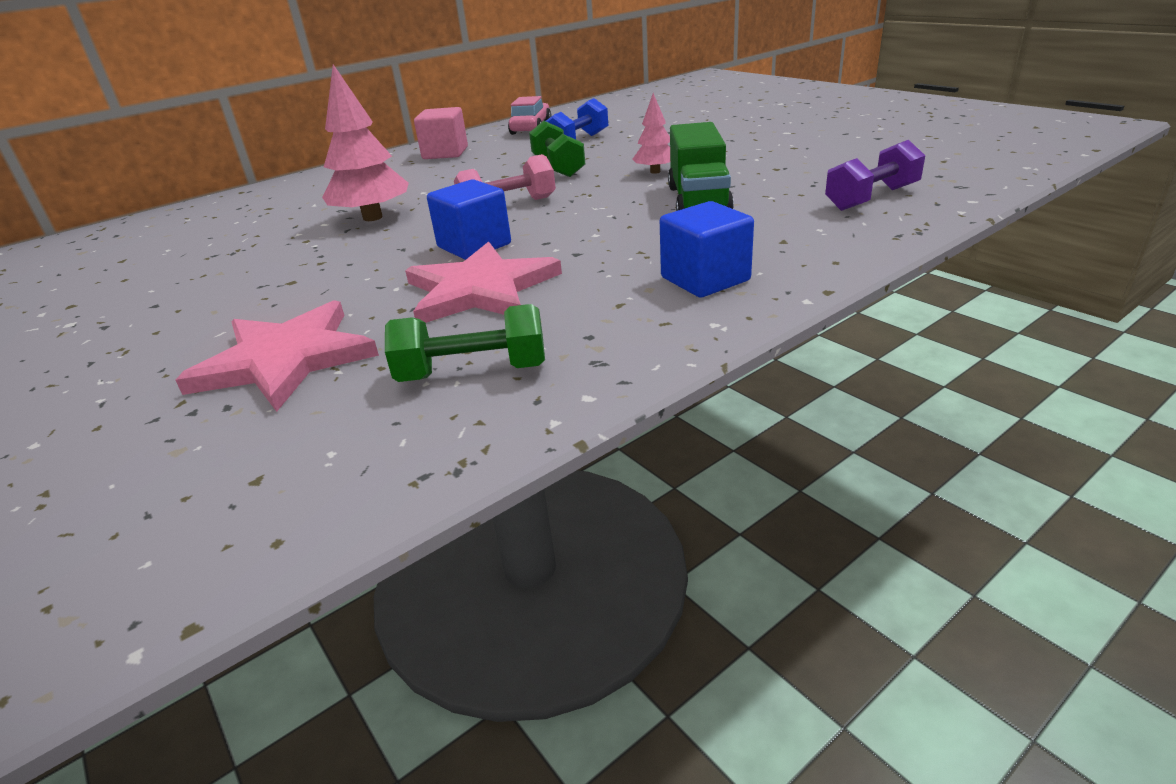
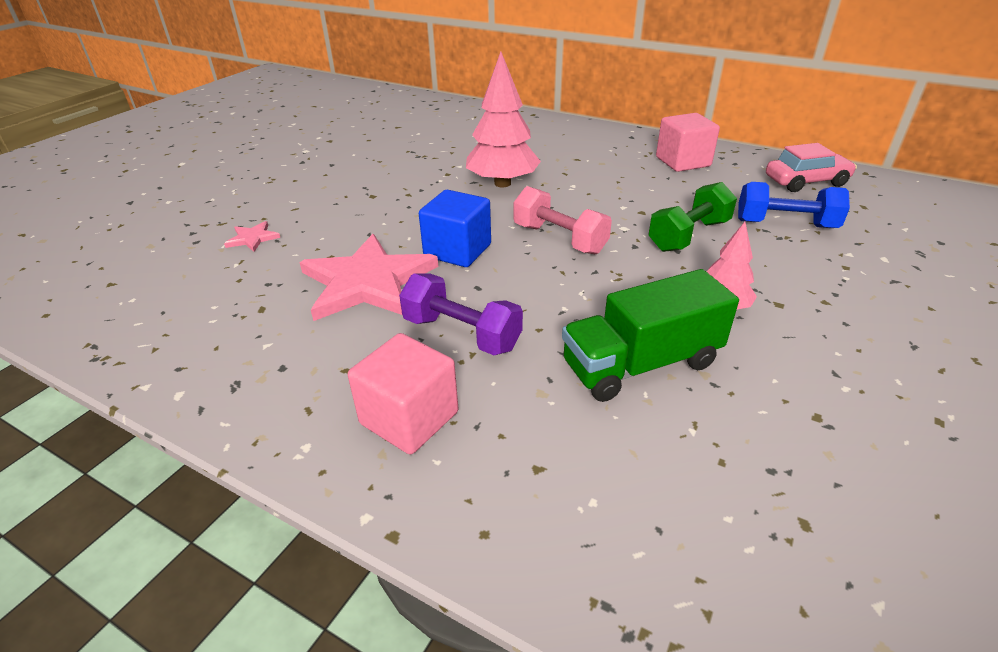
camera: 65 degrees right, 5 degrees up
pink star [176,300,379,412] -> pink star [224,221,280,252], size x0.42
green dumbbell [385,304,545,382] -> none
blue cube [660,201,754,298] -> pink cube [348,333,458,454]
purple dumbbell [825,140,925,211] -> purple dumbbell moved to [399,273,523,355]

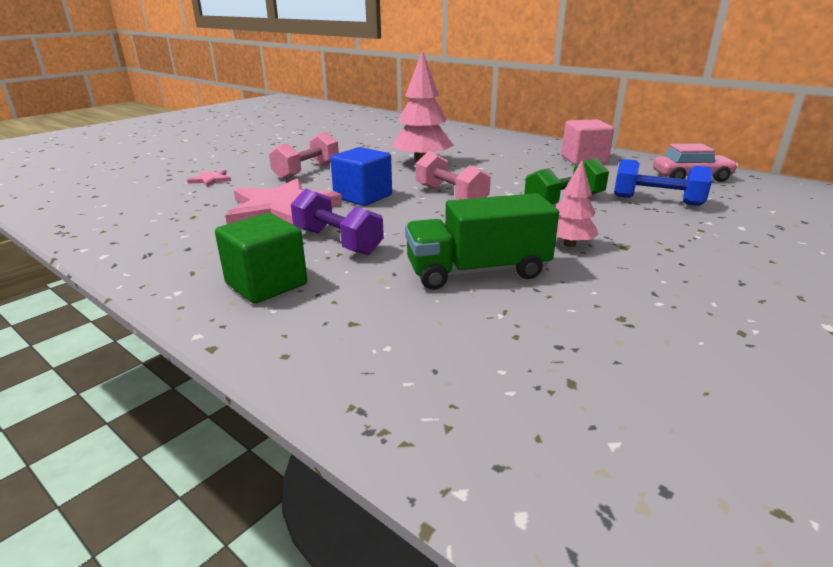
camera: 10 degrees right, 10 degrees down
pink cube [348,333,458,454] -> green cube [215,213,307,304]
none -> pink dumbbell [269,132,339,180]

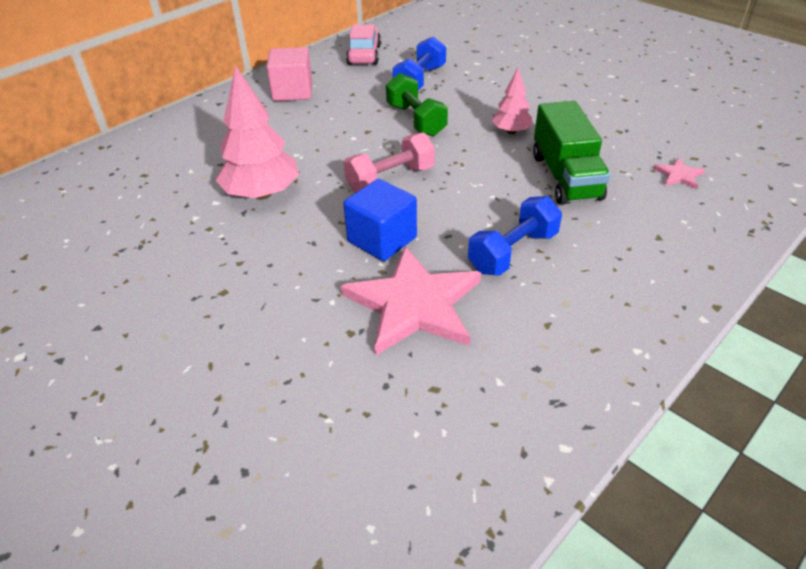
camera: 85 degrees left, 15 degrees up
pink star [187,170,231,187] -> pink star moved to [653,158,705,189]
green cube [215,213,307,304] -> none
pink dumbbell [269,132,339,180] -> none
purple dumbbell [291,188,384,255] -> blue dumbbell [468,196,562,276]

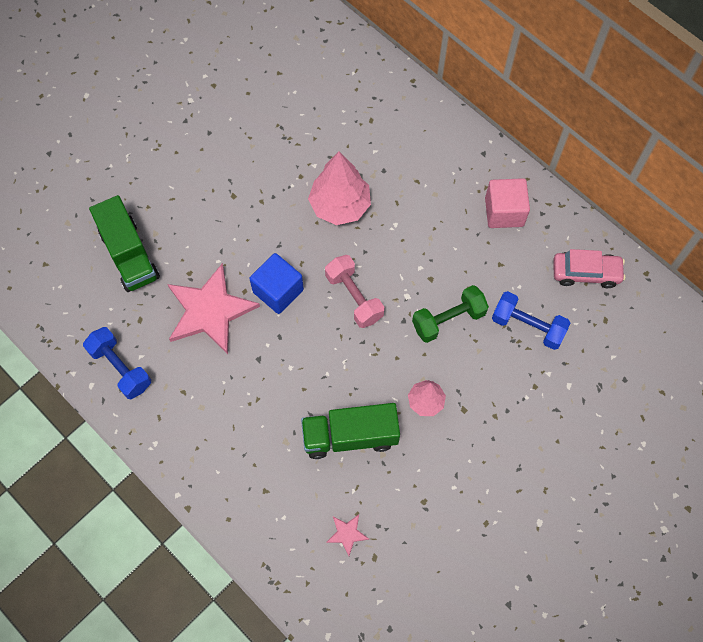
camera: 90 degrees right, 25 degrees up
blue dumbbell [468,196,562,276] -> blue dumbbell moved to [83,327,151,399]
none -> green truck [89,195,160,292]

